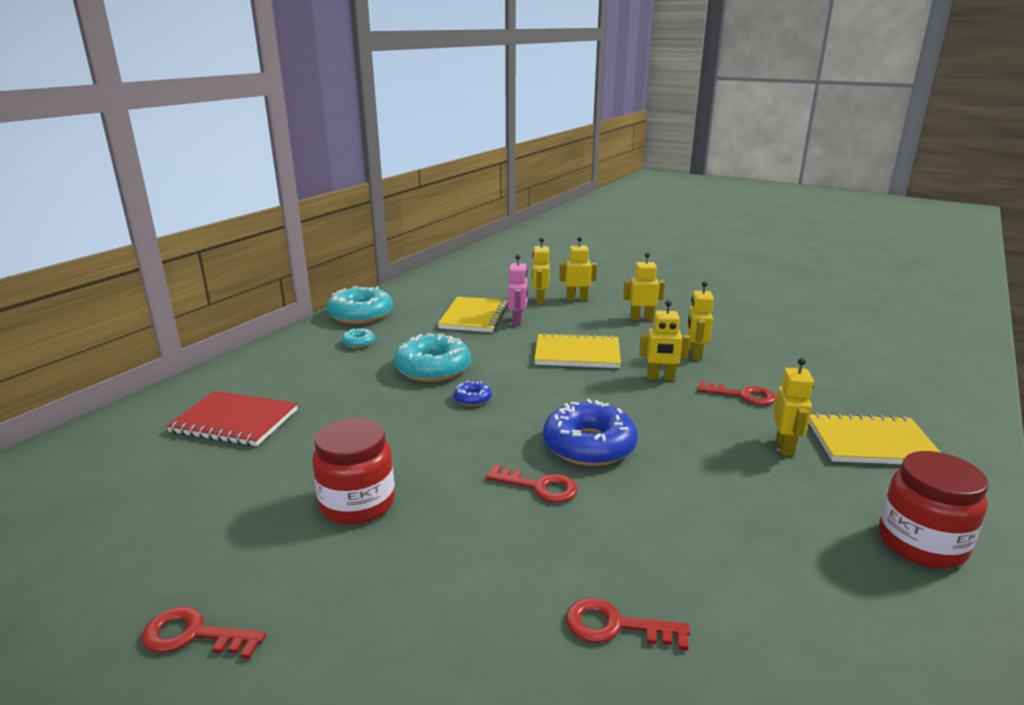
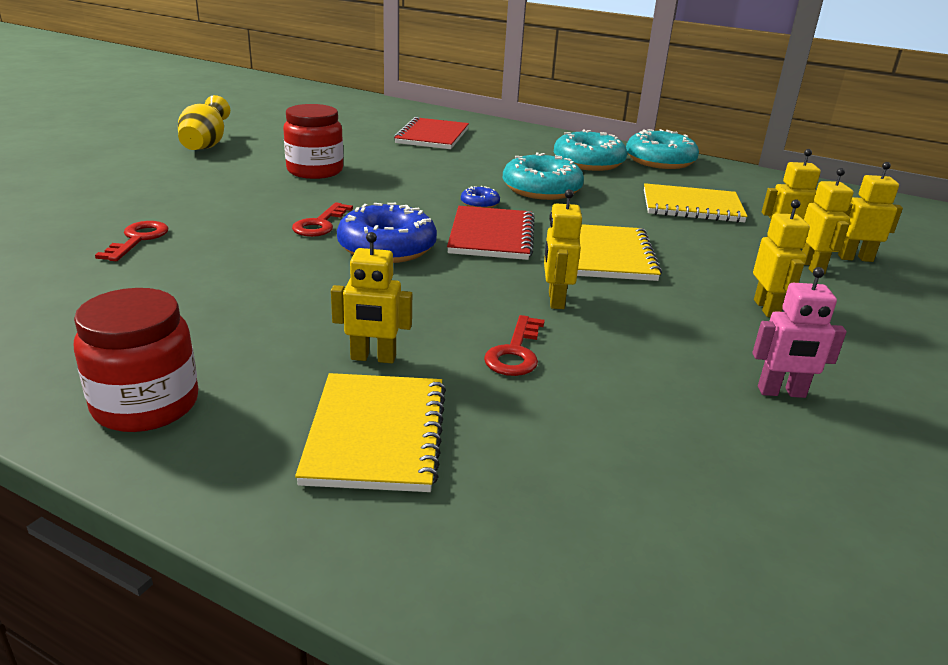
camera: 85 degrees right, 5 degrees up
red key [141,606,266,659] -> yellow vase [178,95,230,150]
turquoise donut [342,328,375,348] -> turquoise donut [554,130,627,171], size x2.17
pink robot [508,254,528,326] -> pink robot moved to [752,267,847,398]
yellow robot [687,281,714,360] -> yellow robot moved to [838,162,903,262]
none -> red notebook [447,206,535,260]

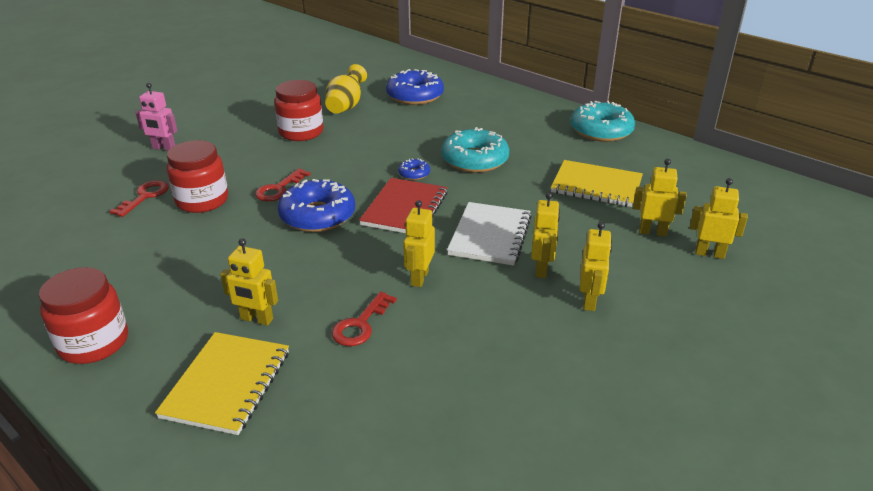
camera: 15 degrees right, 5 degrees up
yellow vase [178,95,230,150] -> yellow vase moved to [325,64,367,114]
red notebook [394,117,469,149] -> blue donut [386,69,444,105]
turquoise donut [554,130,627,171] -> none
yellow notebook [577,224,662,281] -> white notebook [447,202,532,266]
pink robot [752,267,847,398] -> pink robot moved to [135,83,178,151]
yellow robot [802,168,854,274] -> yellow robot moved to [531,192,560,278]
none -> red jar [167,140,228,213]

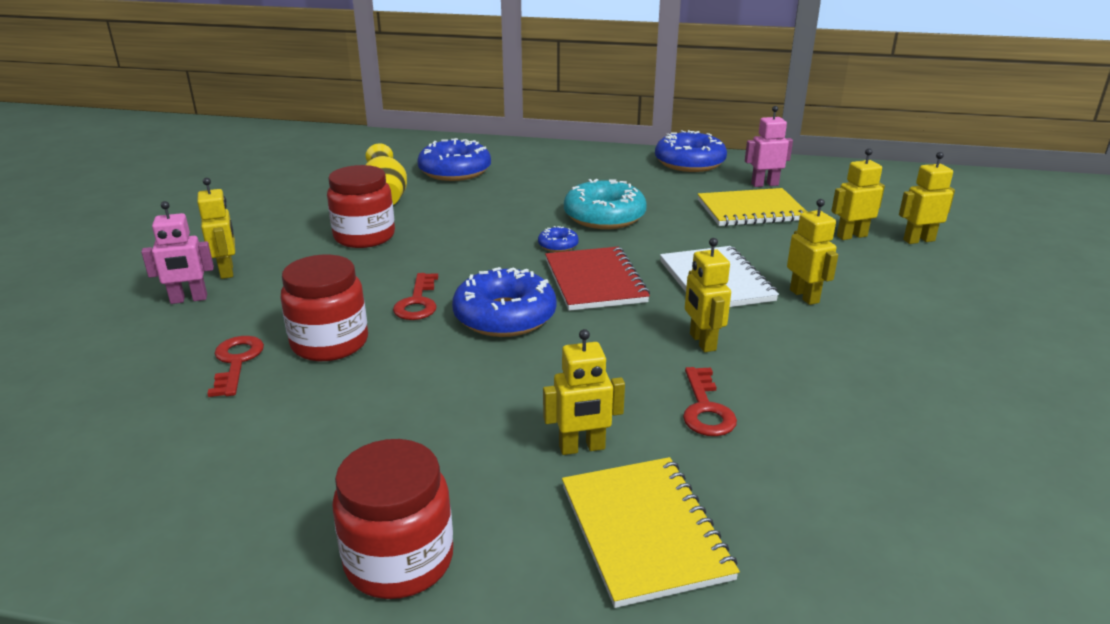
camera: 30 degrees left, 5 degrees down
turquoise donut [571,101,635,142] -> blue donut [655,130,727,172]
yellow robot [580,222,612,311] -> yellow robot moved to [197,178,235,279]
none -> pink robot [745,106,793,187]

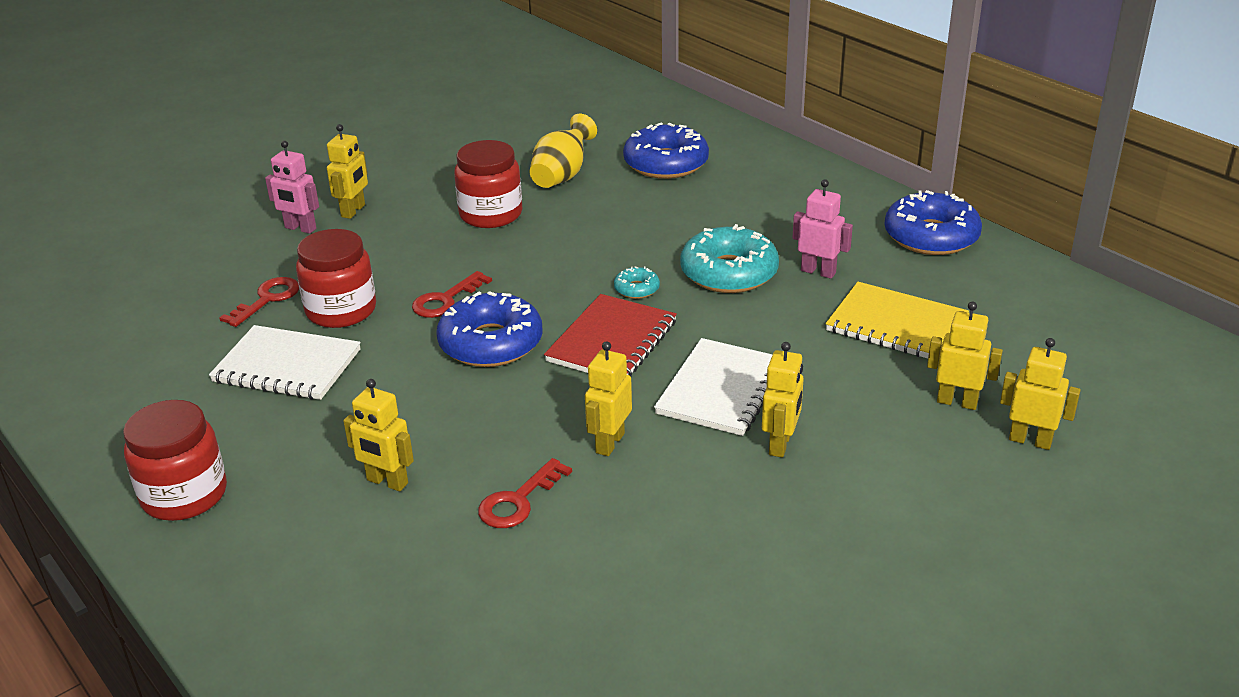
camera: 40 degrees right, 5 degrees up
blue donut [538,226,579,252] -> turquoise donut [614,266,660,299]
yellow notebook [562,457,740,608] -> none
pink robot [745,106,793,187] -> pink robot moved to [792,179,853,279]
none -> white notebook [209,325,361,400]

